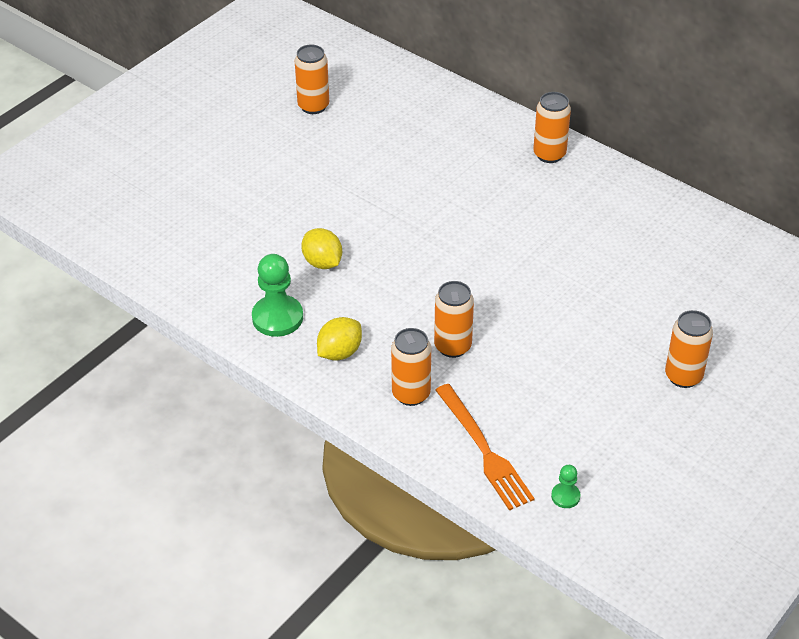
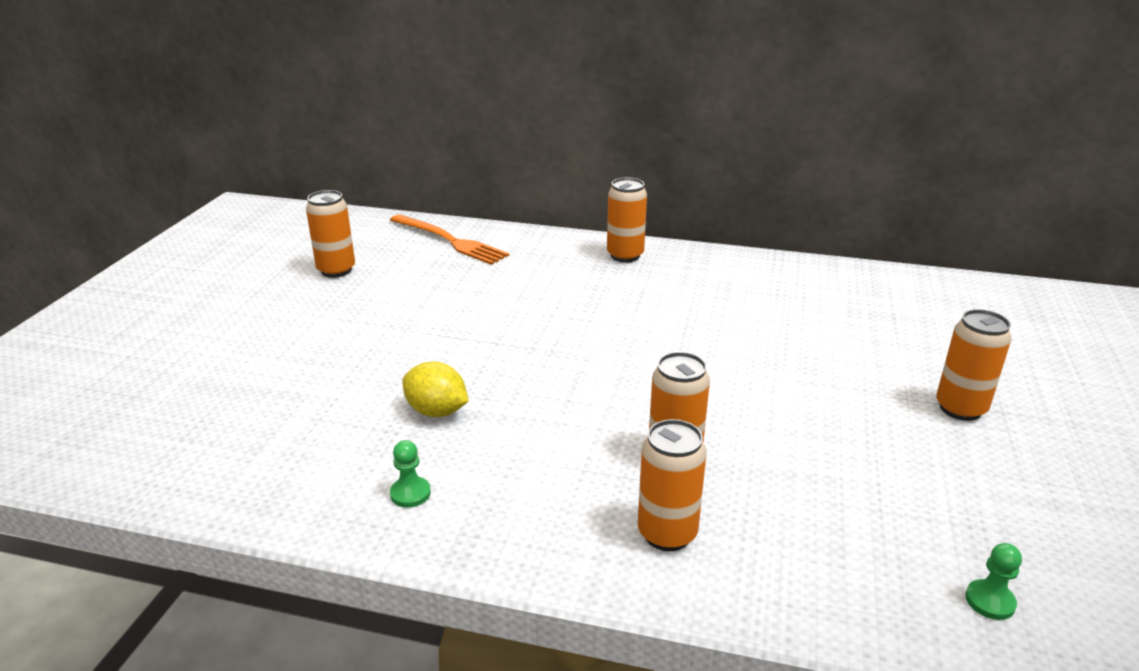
camera: 25 degrees left, 15 degrees down
green pawn [252,254,303,337] -> green pawn [390,440,431,508], size x0.50
yellow lemon [317,317,362,361] -> none
orange fork [435,384,535,511] -> orange fork moved to [390,214,509,265]

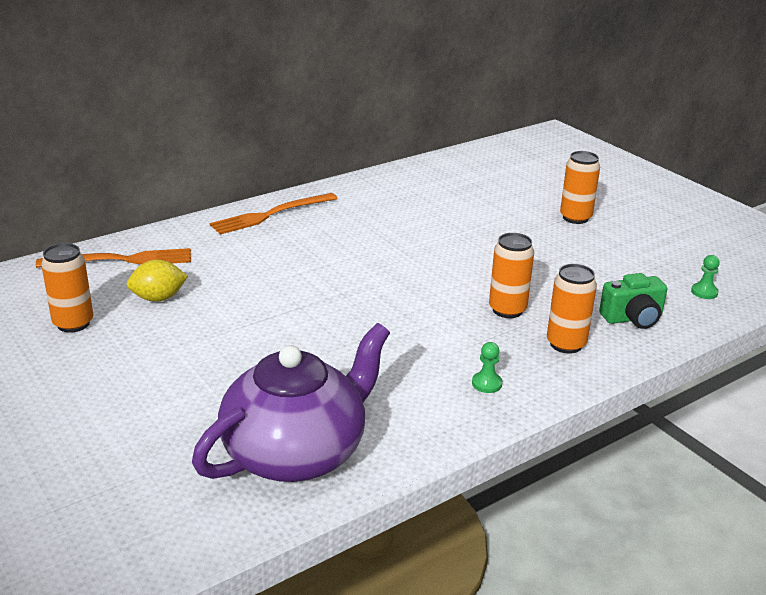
camera: 50 degrees left, 0 degrees up
green pawn [390,440,431,508] -> green pawn moved to [472,342,502,393]
yellow lemon [402,361,469,417] -> yellow lemon moved to [127,260,188,302]
orange can [607,177,647,262] -> orange fork [210,193,338,234]
none -> purple teapot [192,323,390,482]
none -> green camera [599,273,667,329]

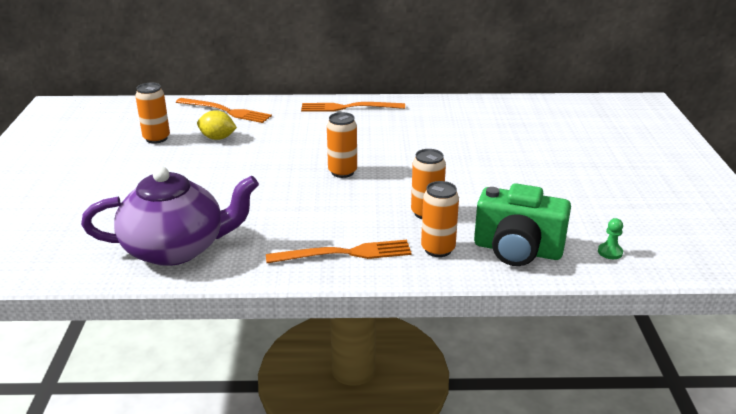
camera: 35 degrees right, 0 degrees up
green pawn [472,342,502,393] -> orange fork [266,240,412,263]
orange can [560,151,600,224] -> orange can moved to [327,112,357,178]
green camera [599,273,667,329] -> green camera [474,183,571,266], size x1.63

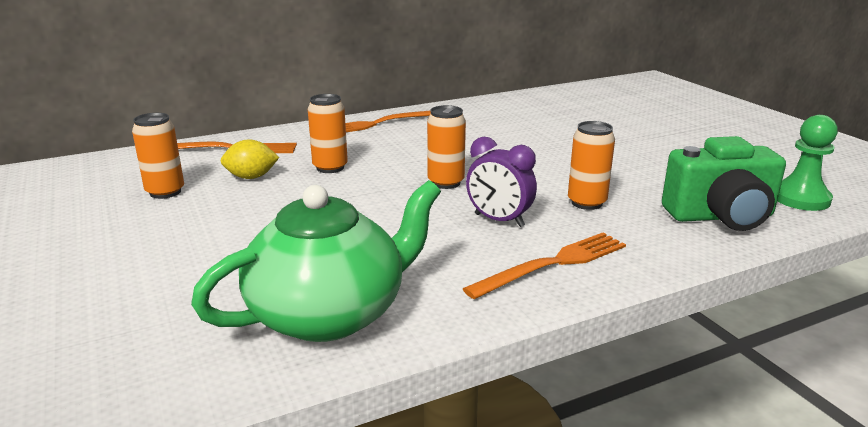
camera: 25 degrees left, 5 degrees down
purple teapot [81,166,259,266] -> green teapot [191,180,441,342]
orange can [421,181,459,257] -> orange can moved to [308,94,348,173]
green pawn [598,218,623,259] -> green pawn [777,115,838,211], size x1.98
none -> purple clock [466,137,537,227]

